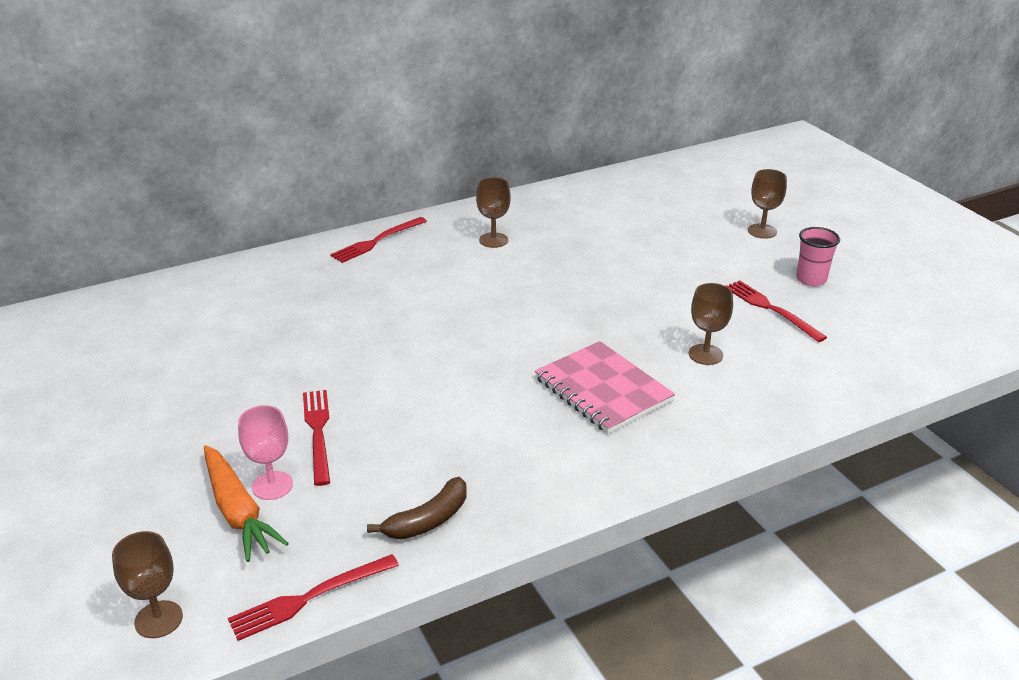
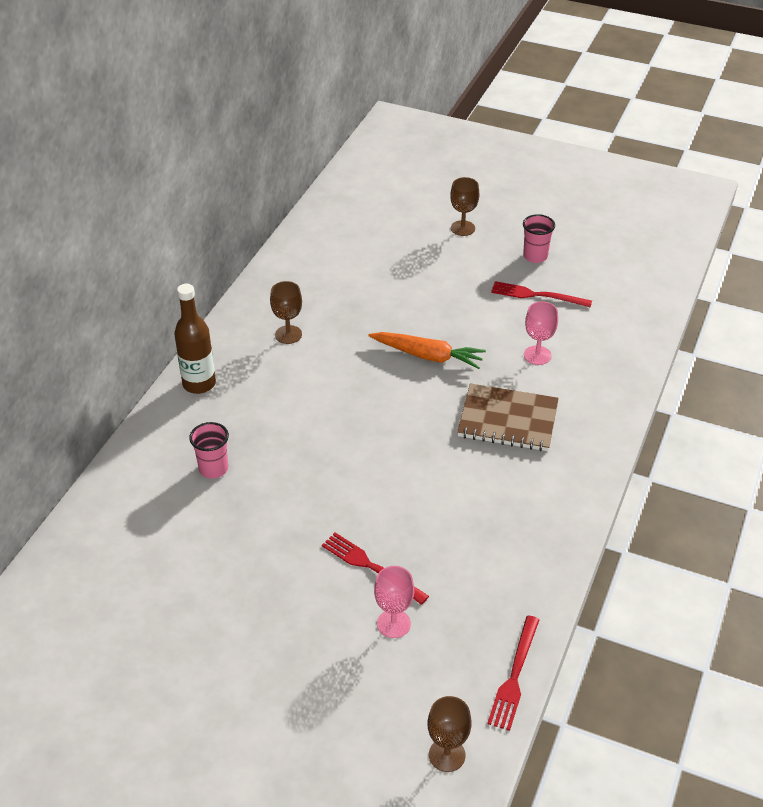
camera: 40 degrees left, 10 degrees up
orange carrot [204,445,289,562] -> orange carrot moved to [368,332,486,369]
red fork [330,217,427,263] -> brown bottle [174,284,216,394]
brown banana [367,477,467,540] -> none
pink notebook [535,341,675,434] -> brown notebook [457,383,559,451]
brown goblet [689,283,733,365] -> pink goblet [524,301,558,365]
none -> pink cup [189,422,229,479]

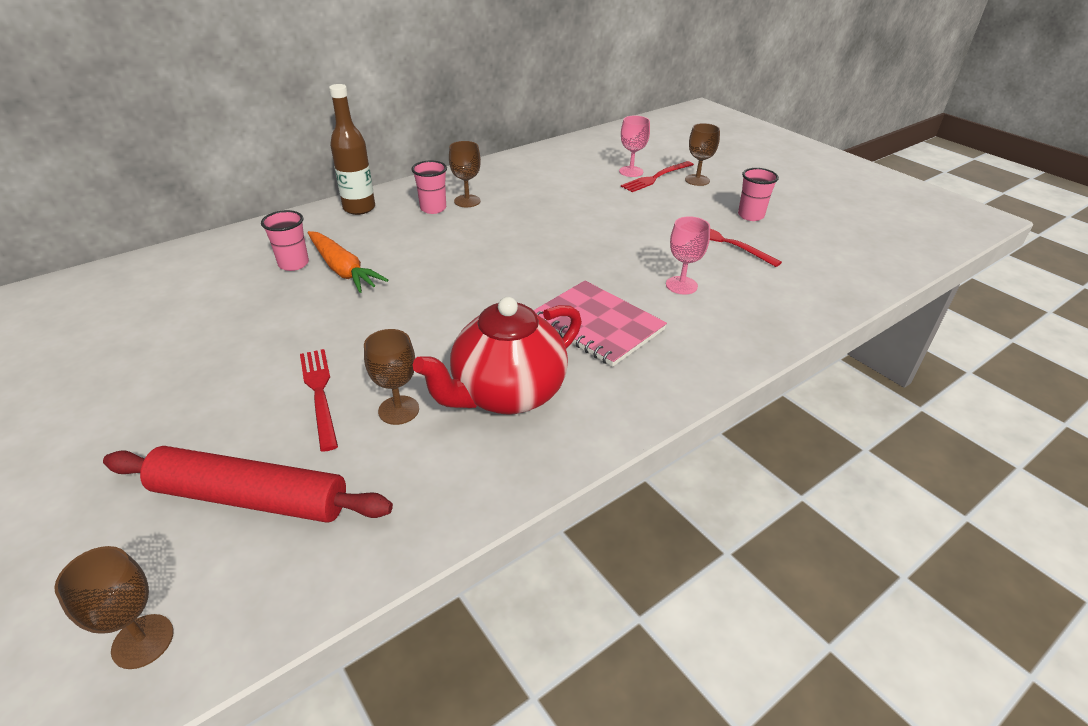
camera: 30 degrees right, 5 degrees down
orange carrot [368,332,486,369] -> orange carrot moved to [308,231,388,293]
pink goblet [374,566,414,638] -> pink goblet moved to [619,116,650,177]
brown notebook [457,383,559,451] -> pink notebook [533,281,667,367]
red fork [487,616,540,731] -> red fork moved to [621,161,694,192]
none -> red rolling pin [103,446,393,523]
none -> brown goblet [364,329,419,425]
none -> pink cup [411,161,447,214]
none -> red teapot [413,297,582,415]

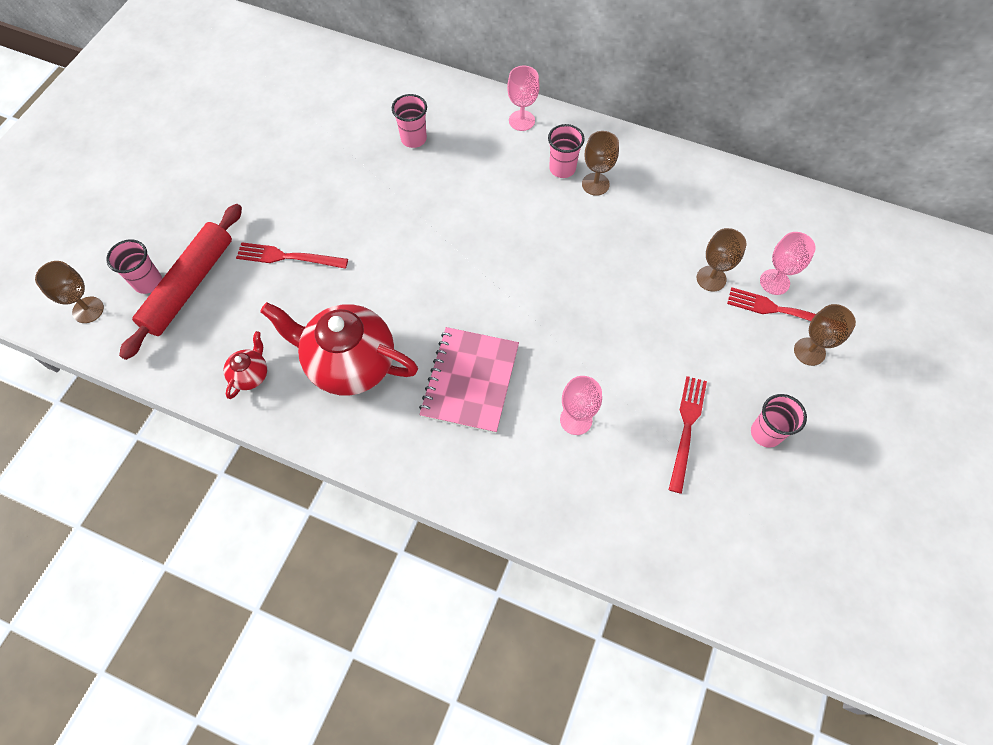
camera: 60 degrees right, 25 degrees up
red rolling pin [103,446,393,523] -> red rolling pin turned 45 degrees clockwise [119,204,242,360]
red fork [300,349,338,452] -> red fork turned 120 degrees counterclockwise [236,242,348,269]
orange carrot [308,231,388,293] -> none
brown bottle [329,84,375,215] -> pink goblet [507,66,540,131]
brown goblet [364,329,419,425] -> brown goblet moved to [697,228,746,292]
none -> pink cup [106,239,162,294]
none -> red teapot [224,331,267,399]

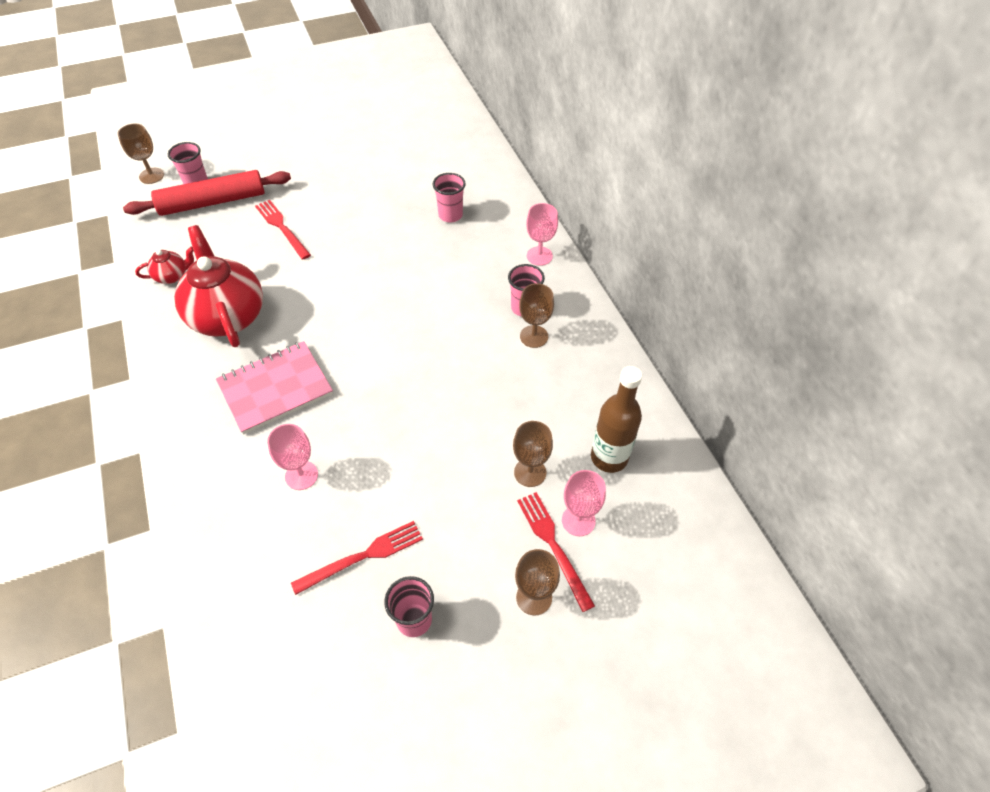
camera: 45 degrees right, 10 degrees down
none -> brown bottle [591,366,642,473]

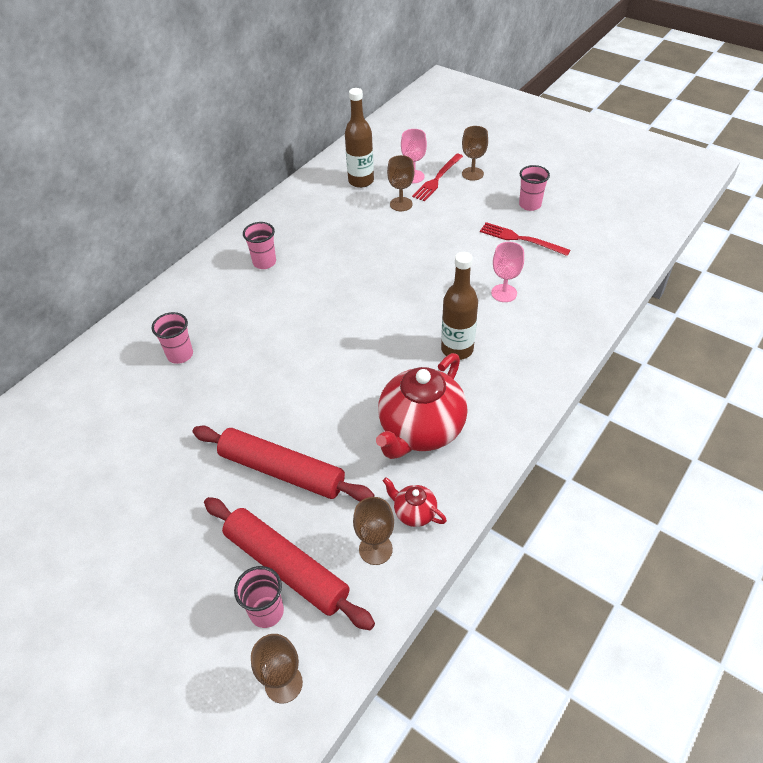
camera: 120 degrees left, 5 degrees down
pink notebook [216,341,333,435] -> brown bottle [441,252,478,360]
red fork [255,200,311,260] -> red rolling pin [192,426,374,502]
brown goblet [519,283,554,348] -> brown goblet moved to [353,497,394,565]
pink goblet [526,203,558,266] -> none

